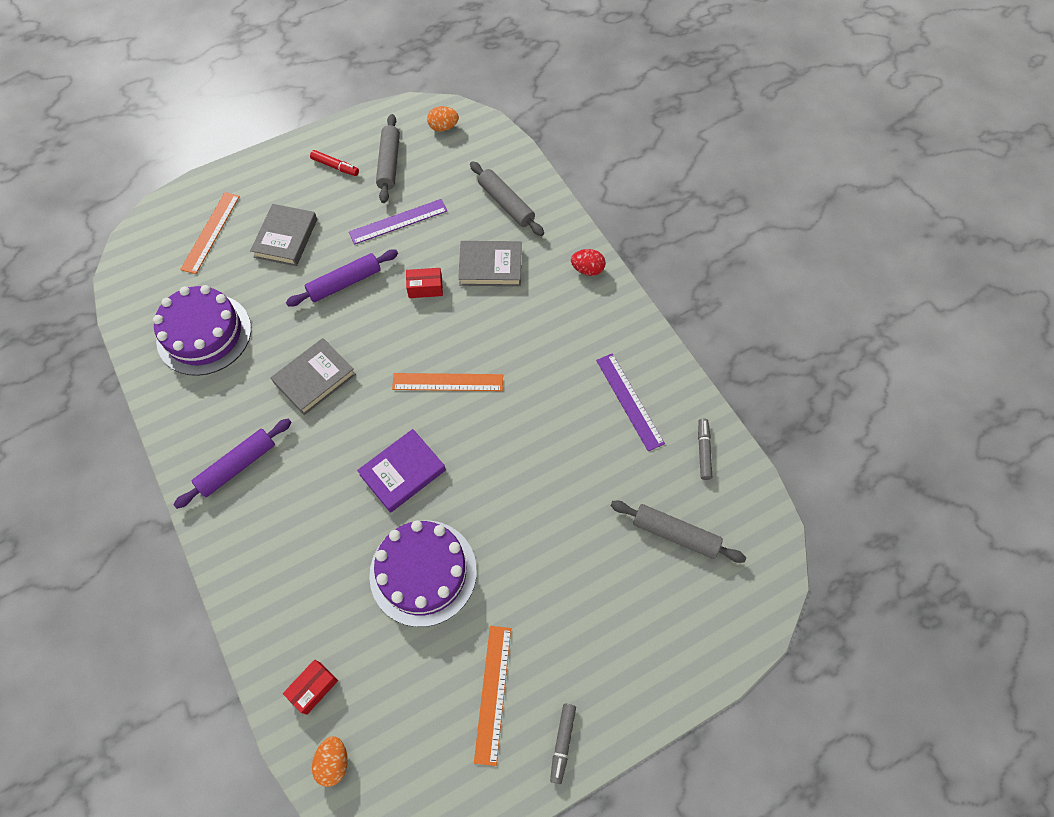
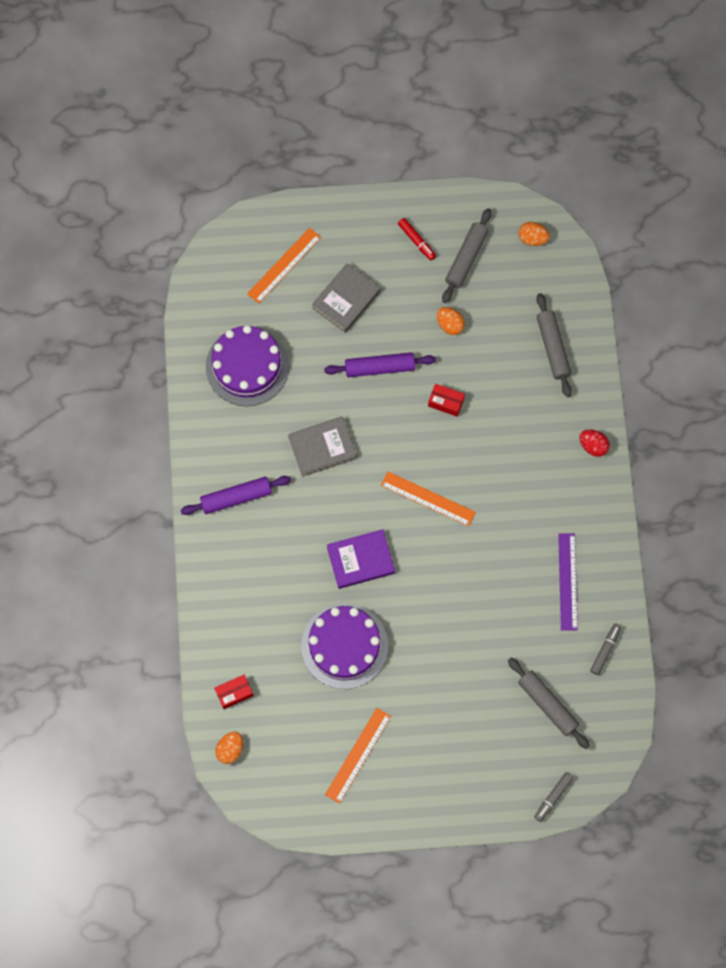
camera: 25 degrees right, 10 degrees up
purple ruler [349,199,448,245] -> orange egg [437,307,465,335]
grey book [458,241,521,286] -> none
grey marker [550,704,576,784] -> grey marker moved to [534,772,574,822]

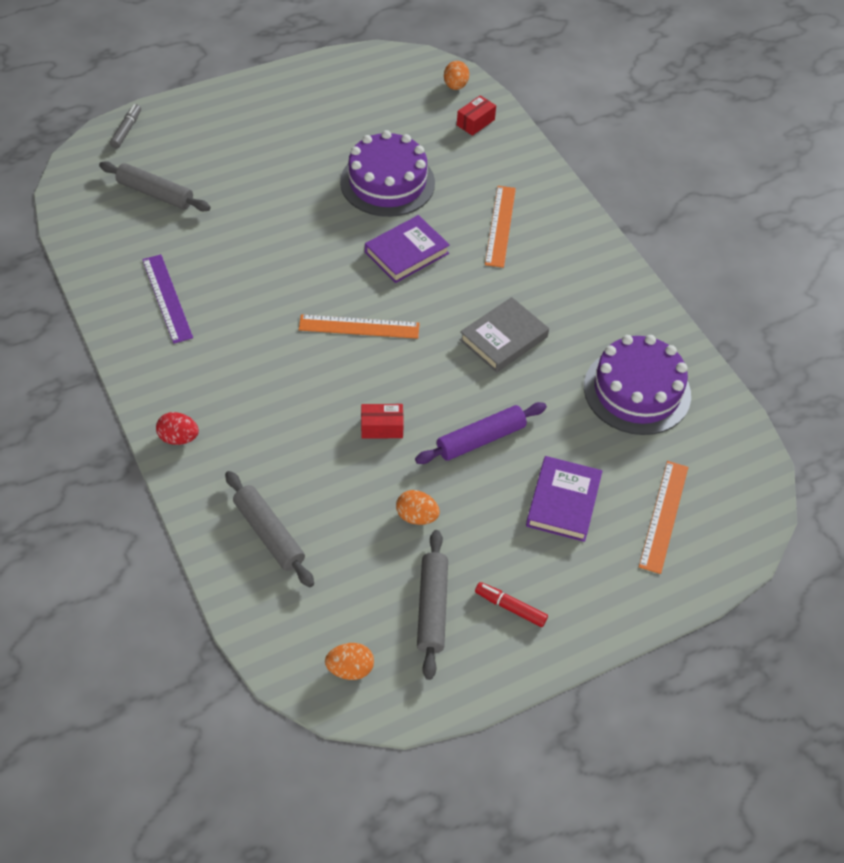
camera: 155 degrees right, 20 degrees down
purple rolling pin [181,476,291,515] -> none
grey book [312,263,380,333] -> purple book [526,456,602,542]
orange ruler [325,708,391,804] -> orange ruler moved to [485,186,516,268]
grey marker [590,624,621,675] -> none

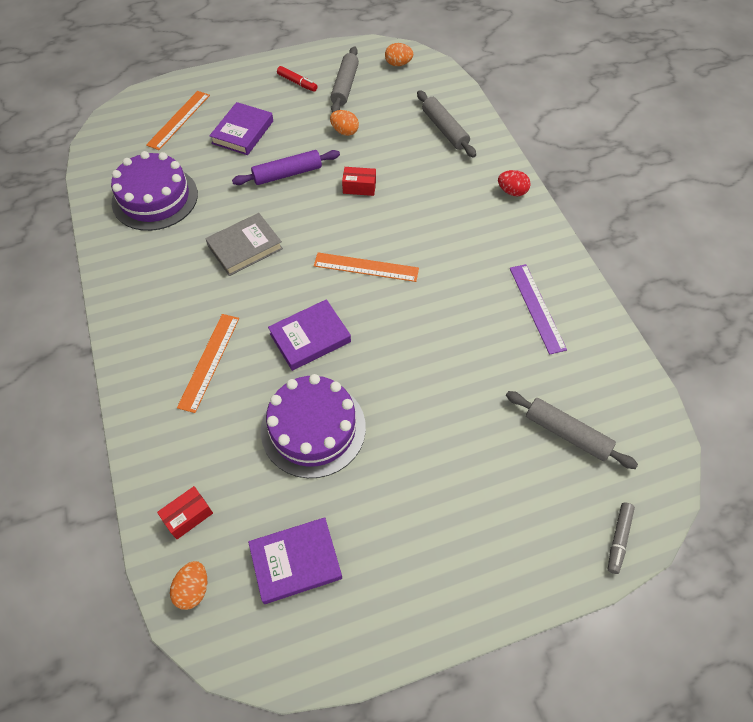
camera: 170 degrees left, 5 degrees up
none -> purple book [248,517,342,604]

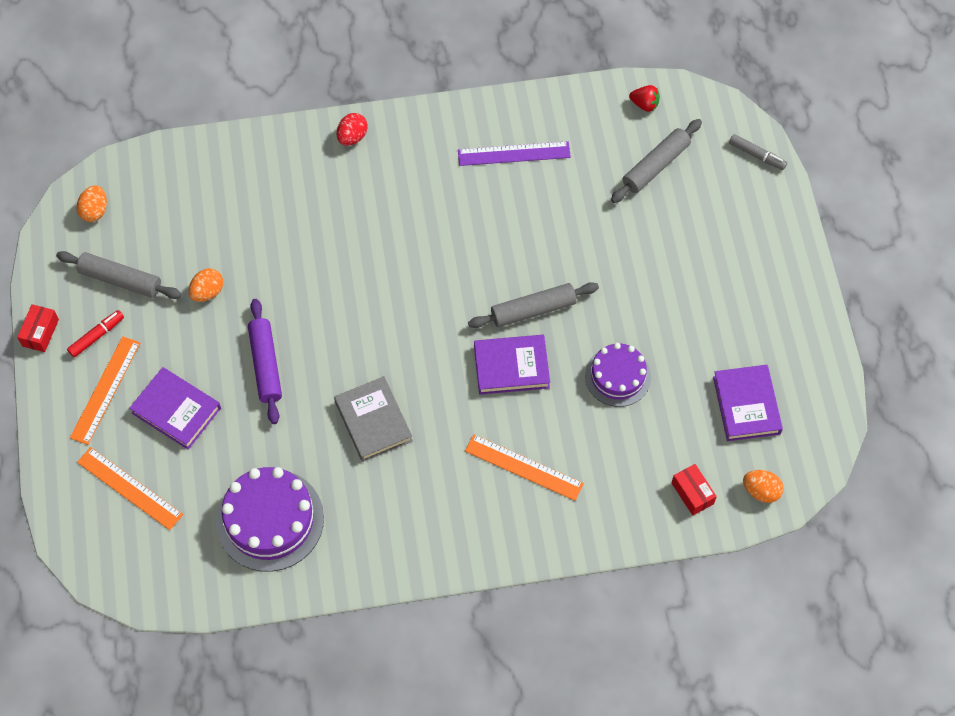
camera: 80 degrees left, 5 degrees up
purple cake [261,374,366,478] -> purple cake [585,343,651,407], size x0.64
purple book [268,299,351,371] -> purple book turned 75 degrees counterclockwise [474,335,550,395]
orange ruler [314,253,419,282] -> orange ruler moved to [70,336,140,445]
red box [342,167,376,196] -> red box moved to [17,304,59,352]
grey rolling pin [417,90,476,158] -> grey rolling pin moved to [468,282,599,328]
none -> red strawberry [629,85,660,112]

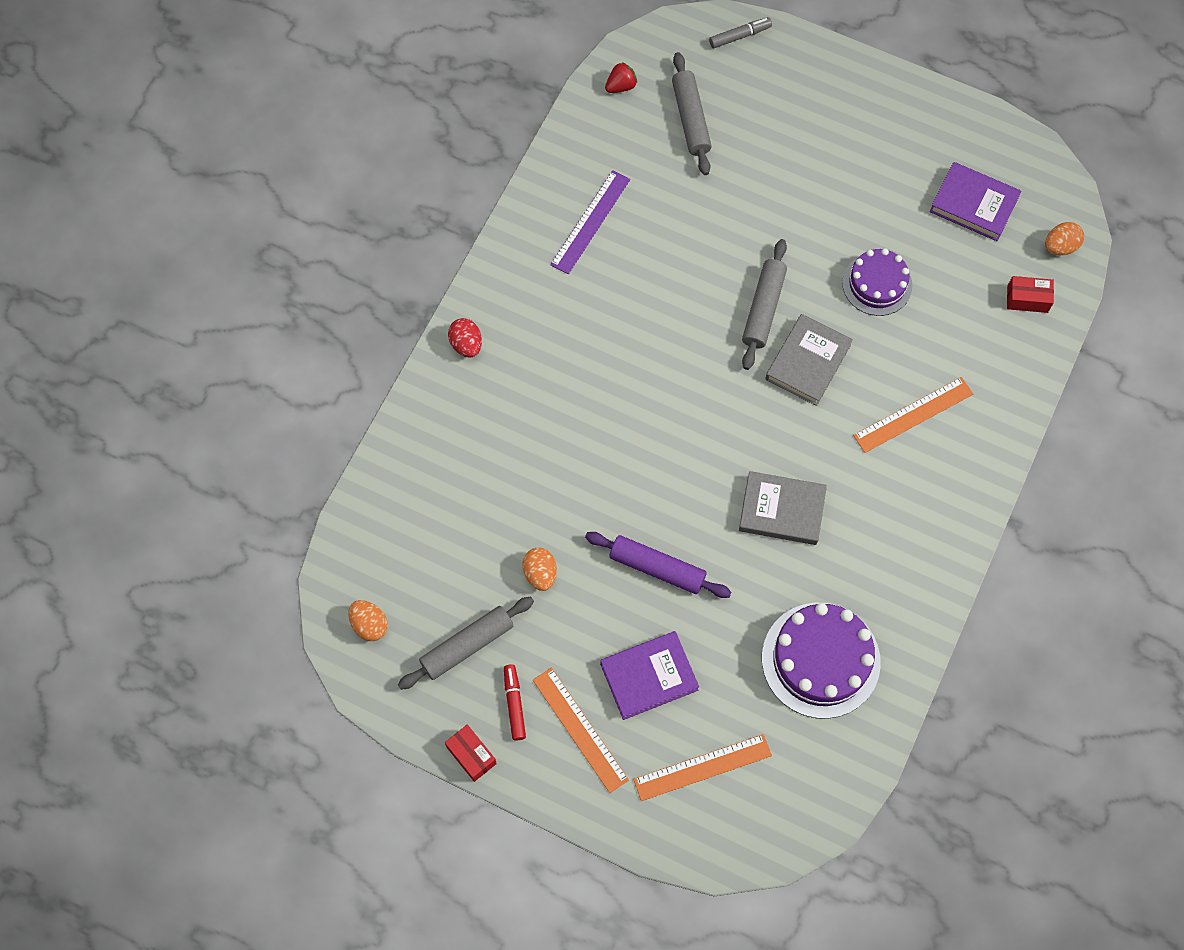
camera: 55 degrees left, 5 degrees up
purple book [474,335,550,395] -> grey book [765,314,853,406]

